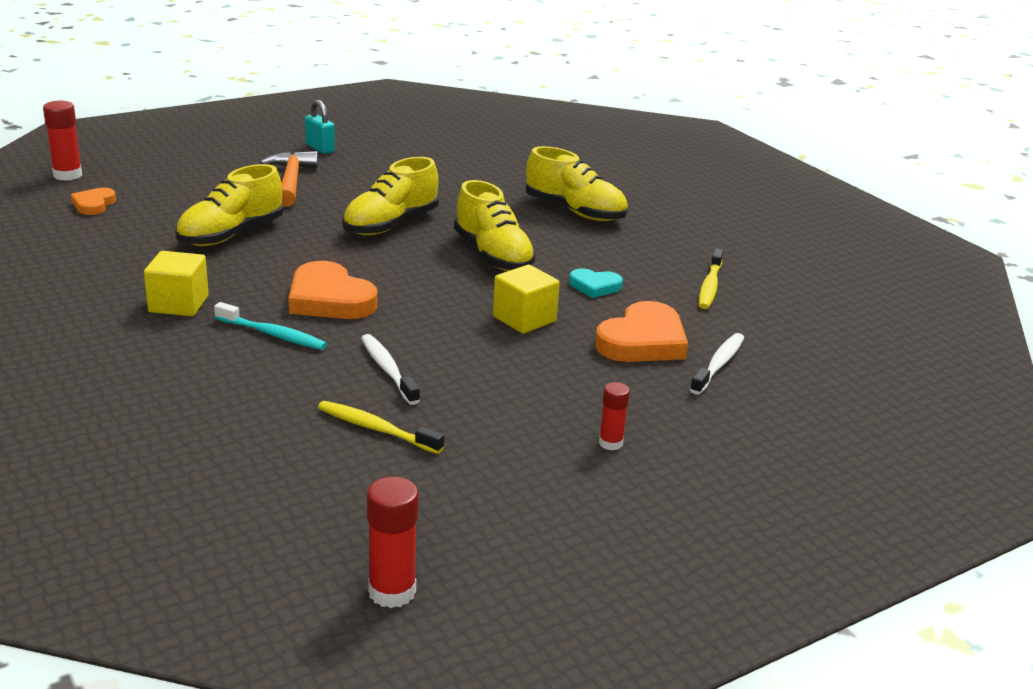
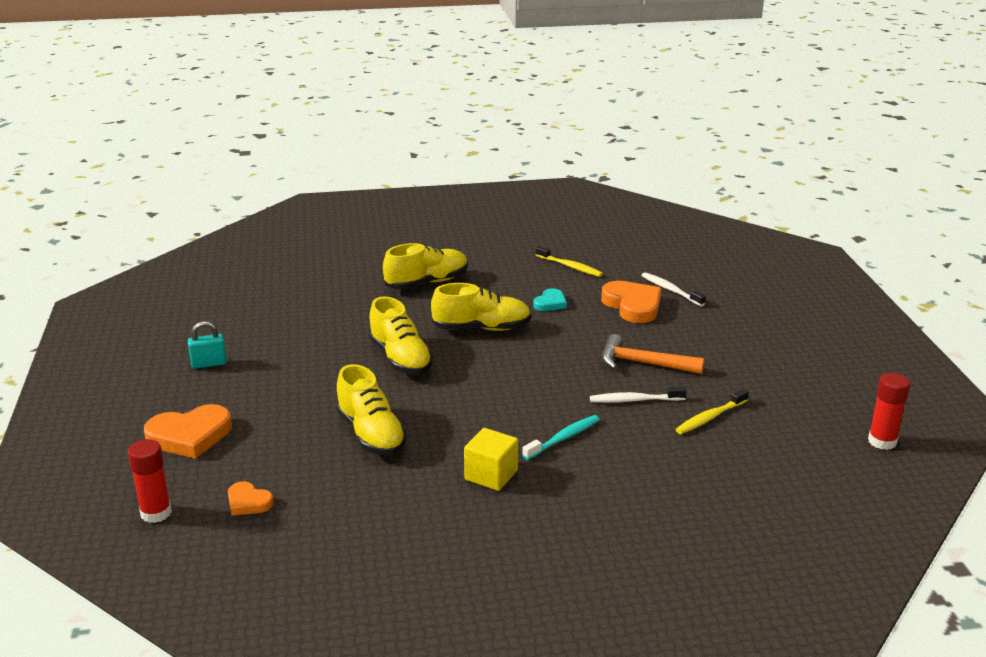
camera: 65 degrees left, 0 degrees up
orange hammer [260,151,318,207] -> orange hammer moved to [602,334,704,374]
orange heart [288,261,378,319] -> orange heart moved to [144,404,232,459]
yellow cube [493,264,560,334] -> none
red glue stick [599,382,630,451] -> none

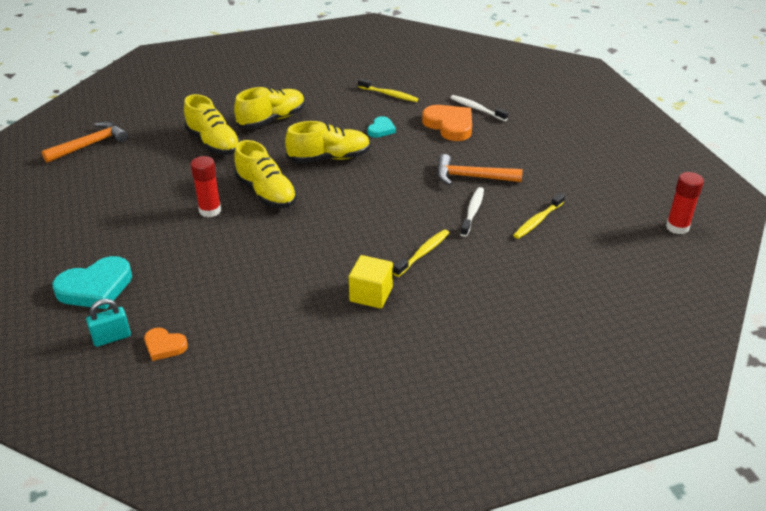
camera: 10 degrees left, 10 degrees up
red glue stick [128,439,172,523] -> red glue stick moved to [191,156,221,217]
orange heart [144,404,232,459] -> turquoise heart [52,256,132,309]
turquoise padlock [188,321,227,369] -> turquoise padlock moved to [86,299,131,347]
yellow shoe [335,364,407,456] -> yellow shoe moved to [184,94,240,155]
turquoise toothbrush [522,415,600,460] -> yellow toothbrush [393,229,449,277]
white toothbrush [590,386,686,403] -> white toothbrush turned 120 degrees clockwise [460,187,484,237]
none -> orange hammer [41,122,128,163]

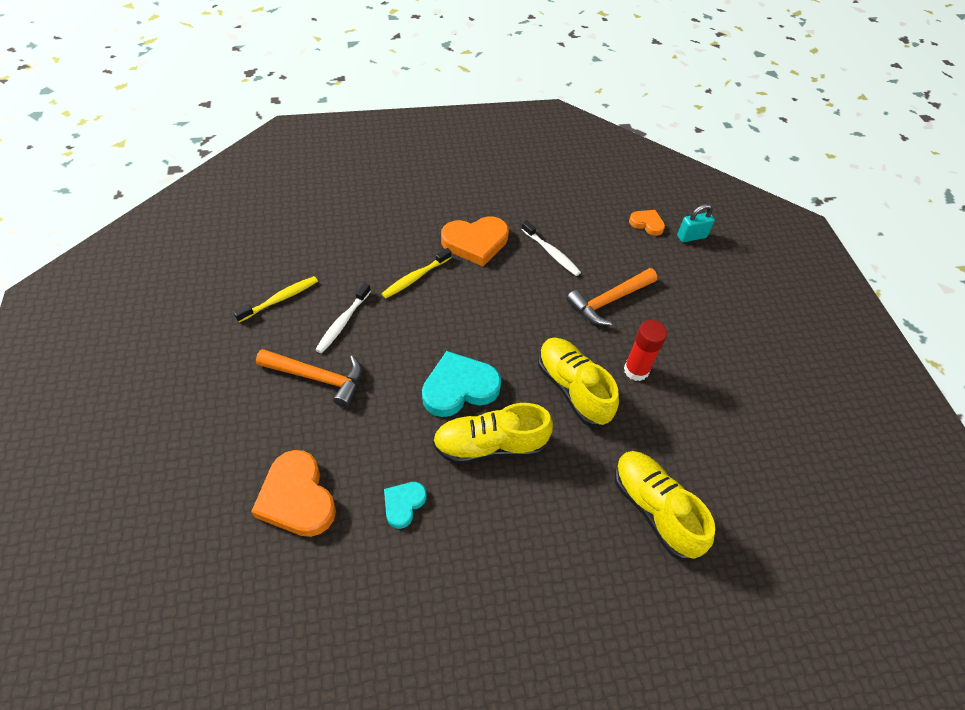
camera: 175 degrees left, 15 degrees up
orange hammer [41,122,128,163] -> orange hammer moved to [567,268,657,325]
turquoise heart [52,256,132,309] -> turquoise heart moved to [422,351,501,417]
yellow shoe [234,87,305,129] -> none
yellow cube [349,255,393,309] -> orange heart [441,216,509,266]
yellow toothbrush [358,79,418,102] -> none
white toothbrush [450,95,509,121] -> white toothbrush moved to [521,220,581,276]
red glue stick [666,172,704,234] -> none

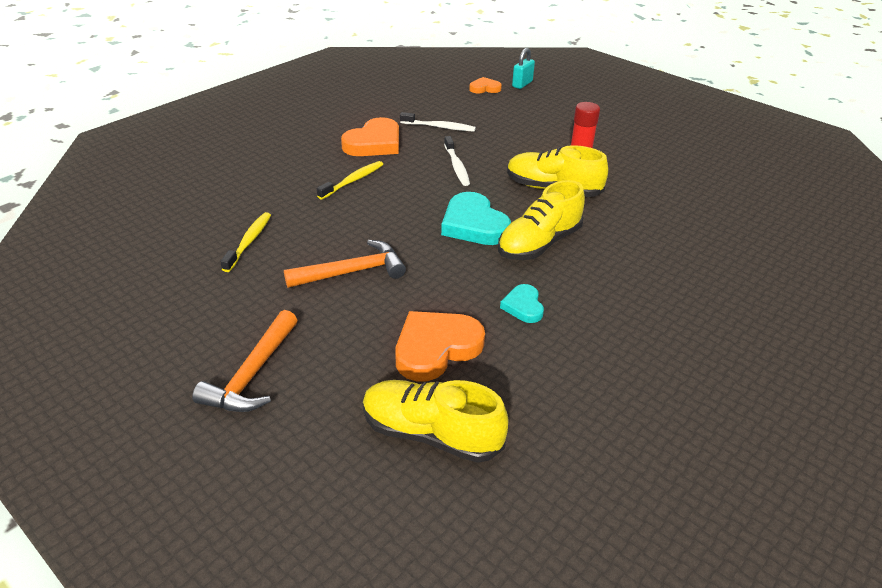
camera: 35 degrees left, 15 degrees down
orange heart [251,450,336,537] -> orange heart turned 120 degrees clockwise [395,311,485,381]
white toothbrush [315,283,371,353] -> white toothbrush moved to [444,136,470,186]
yellow toothbrush [382,248,451,298] -> yellow toothbrush turned 150 degrees counterclockwise [317,161,383,200]
turquoise heart [422,351,501,417] -> turquoise heart turned 60 degrees counterclockwise [441,192,511,245]
orange hammer [567,268,657,325] -> orange hammer moved to [192,310,297,412]
yellow shoe [614,451,715,560] -> yellow shoe moved to [363,380,508,463]

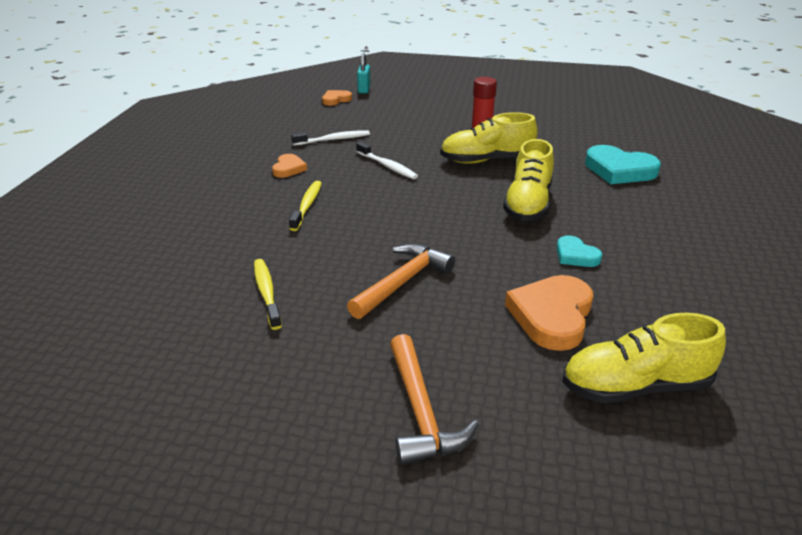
camera: 30 degrees left, 5 degrees down
orange heart [341,117,399,156] -> orange heart [272,154,307,178], size x0.55
turquoise heart [441,192,511,245] -> turquoise heart moved to [585,145,661,184]

